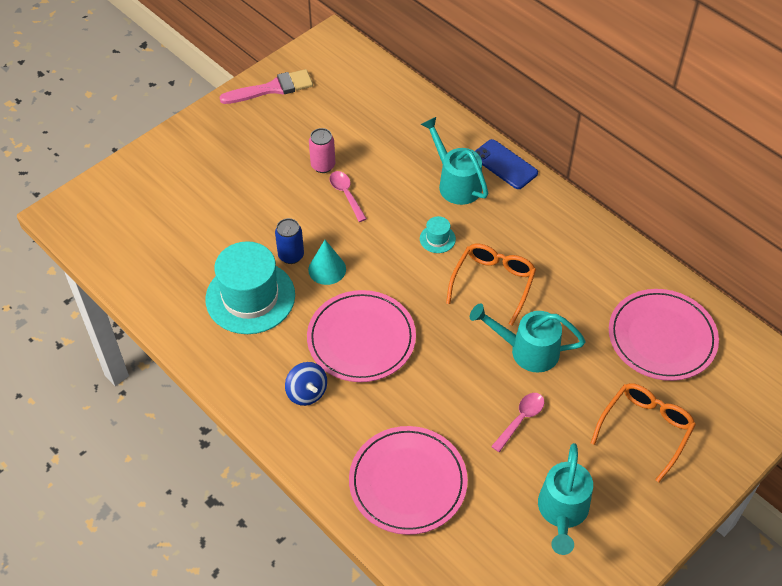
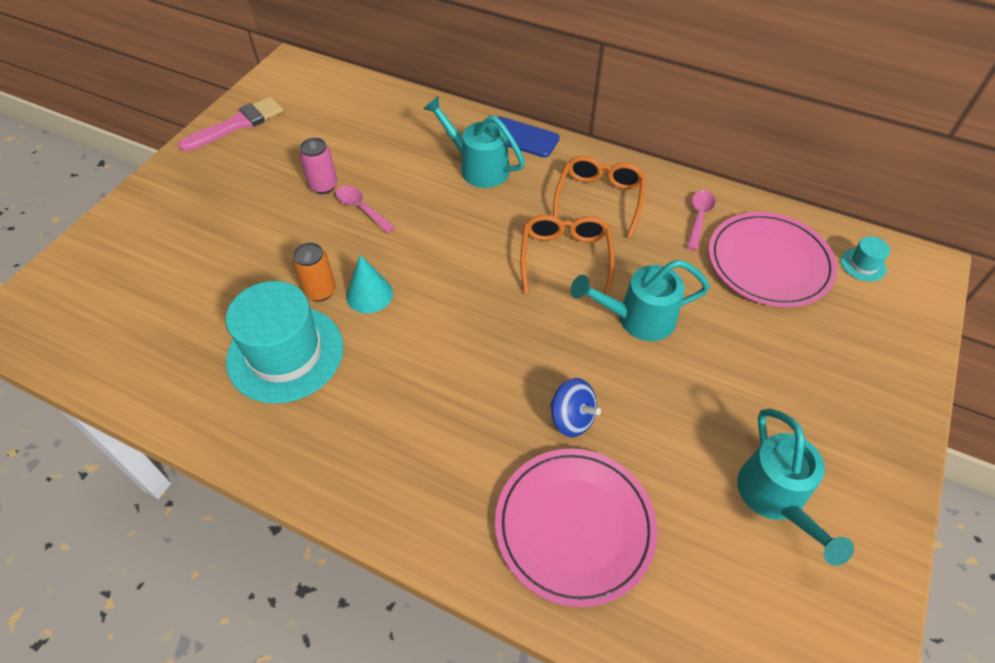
camera: 20 degrees left, 0 degrees up
blue can [275,218,304,264] -> orange can [293,242,336,301]
blue spinning top [285,362,327,406] -> blue spinning top moved to [550,378,601,437]
pink plate [307,290,416,382] -> none
turquoise hat [420,216,456,253] -> turquoise hat moved to [841,236,890,282]
pink spoon [491,393,544,452] -> pink spoon moved to [687,190,716,250]
orange glasses [591,383,696,482] -> orange glasses moved to [553,156,646,238]

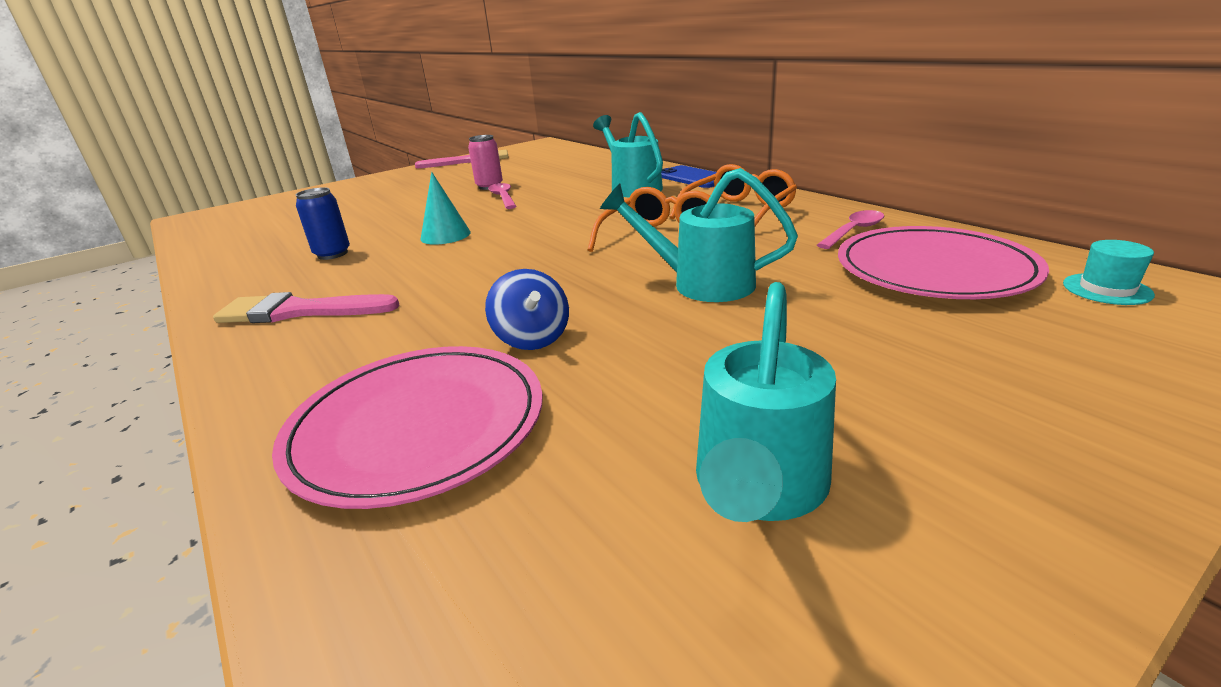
camera: 30 degrees right, 25 degrees down
turquoise hat [226,281,344,404] -> blue can [296,187,350,260]
orange can [293,242,336,301] -> none
none -> pink brush [213,292,400,323]

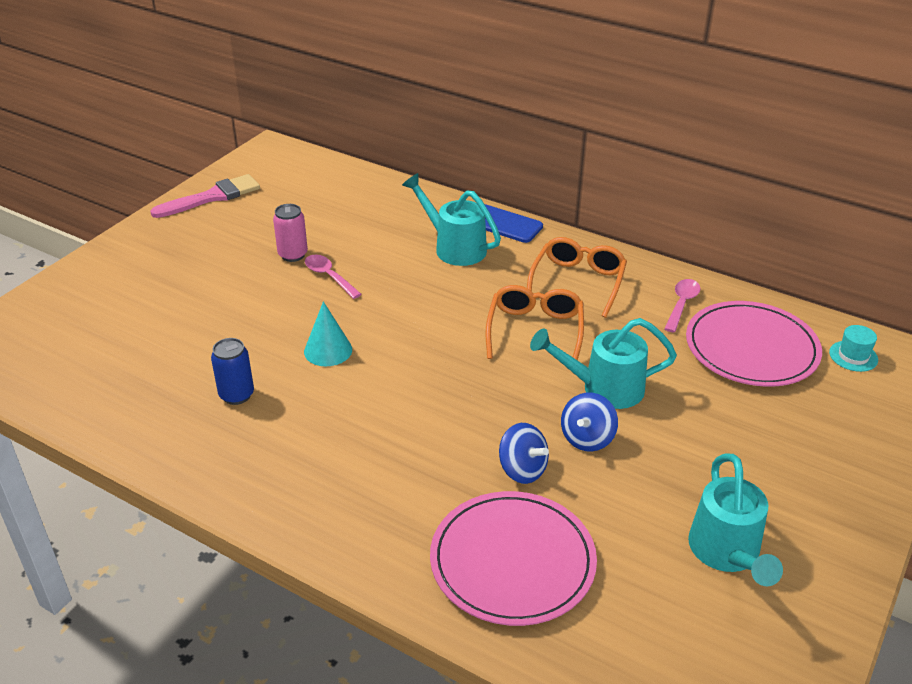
camera: 25 degrees left, 10 degrees up
pink brush [213,292,400,323] -> none
none -> blue spinning top [561,393,618,452]

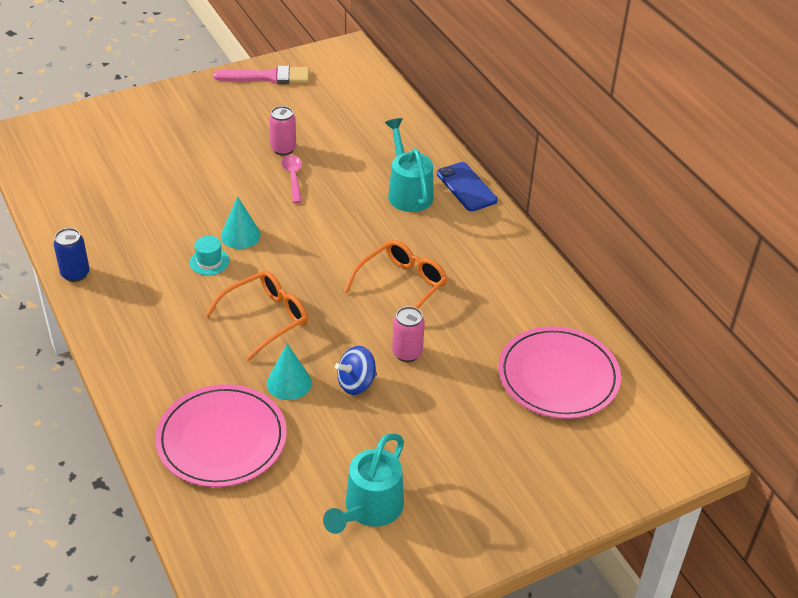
camera: 30 degrees right, 5 degrees up
blue can [211,338,254,405] -> blue can moved to [53,228,90,282]
blue spinning top [499,423,549,484] -> turquoise cone [266,344,312,400]
orange glasses [527,237,627,318] -> orange glasses moved to [205,270,308,361]
turquoise watering can [530,318,677,409] -> pink can [392,306,425,362]
pink spoon [664,279,700,332] -> none
turquoise hat [829,325,878,372] -> turquoise hat moved to [190,236,230,275]

